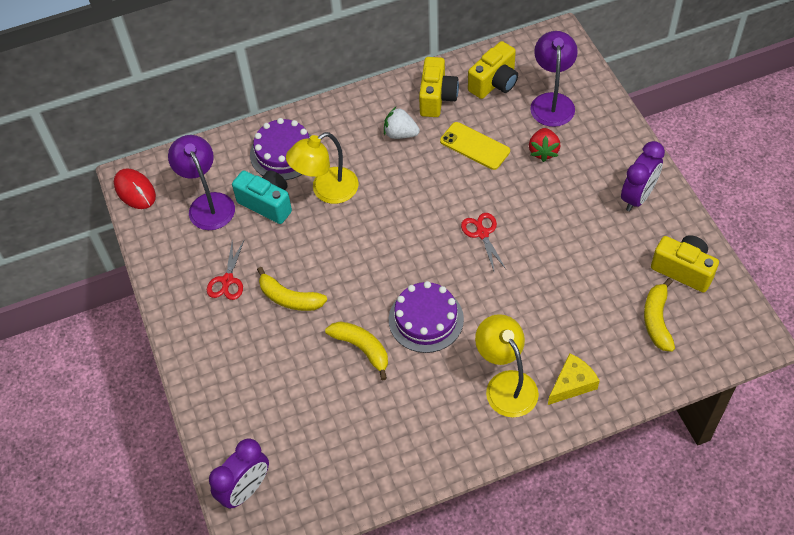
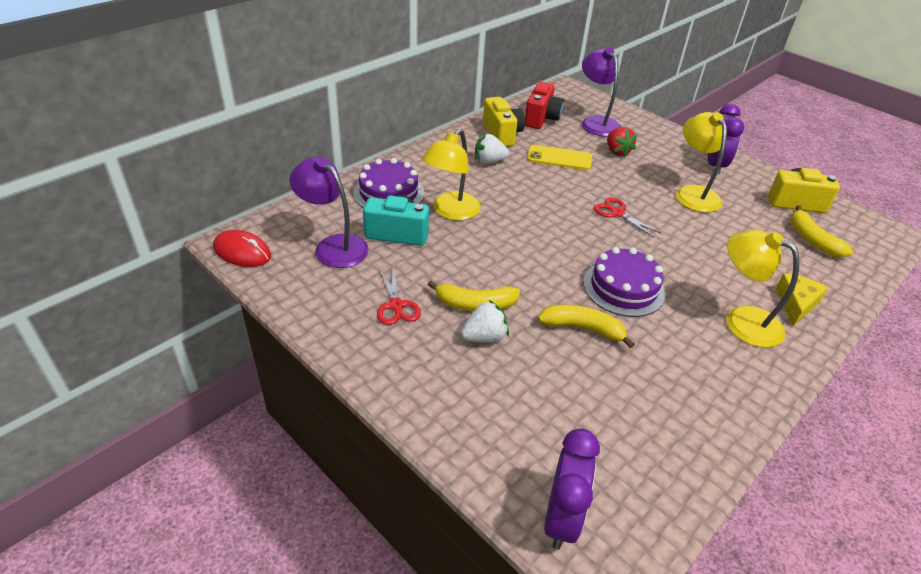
camera: 30 degrees left, 15 degrees down
yellow camera [468,41,518,99] -> red camera [525,82,564,129]
none -> white strawberry [461,300,509,342]
none -> yellow lamp [676,112,727,212]

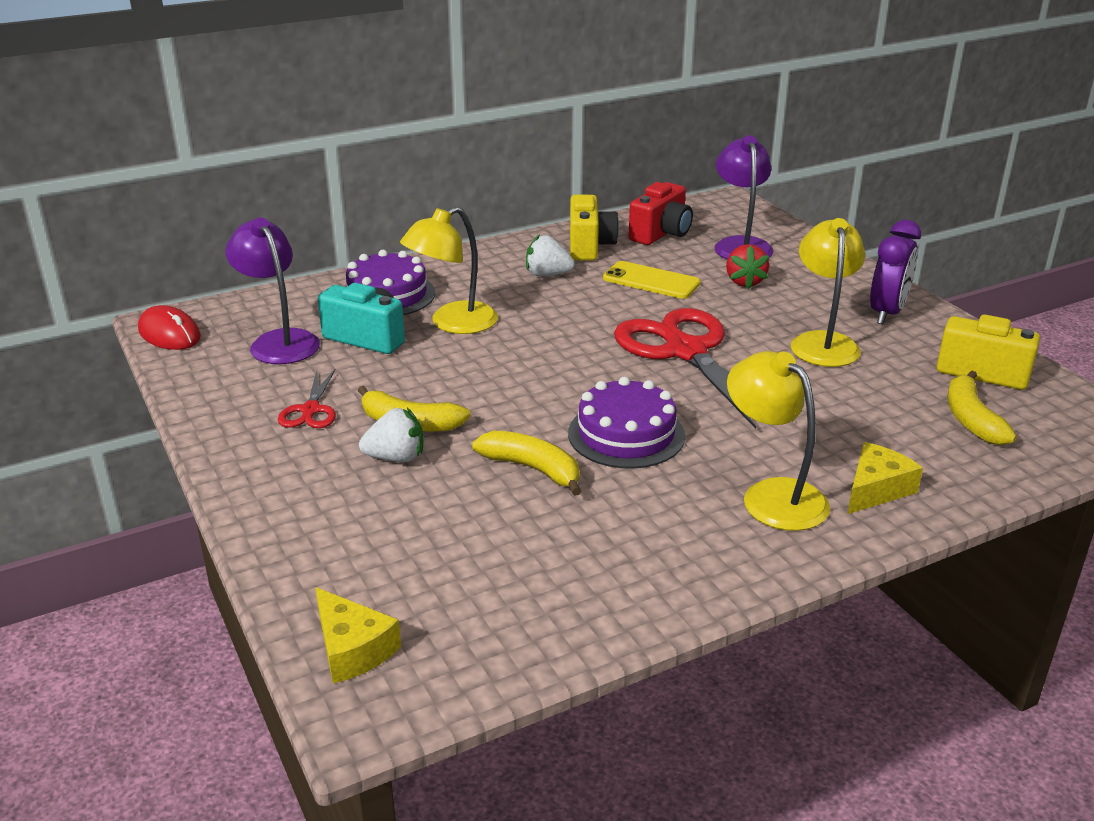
camera: 20 degrees right, 10 degrees down
purple clock [544,429,600,550] -> yellow cheese [315,587,401,684]
red scissors [593,197,661,238] -> red scissors [614,308,793,429], size x2.20

